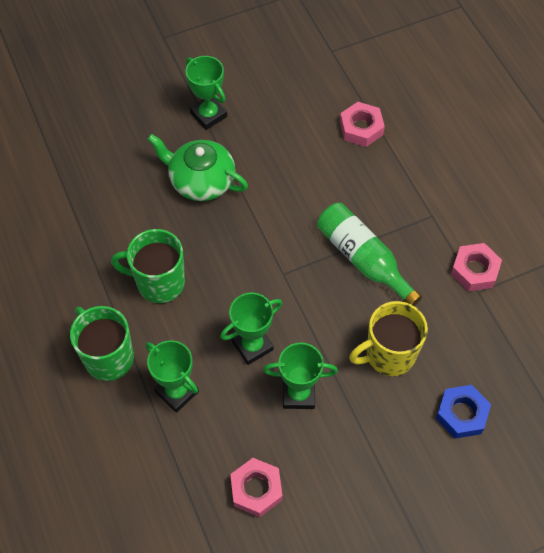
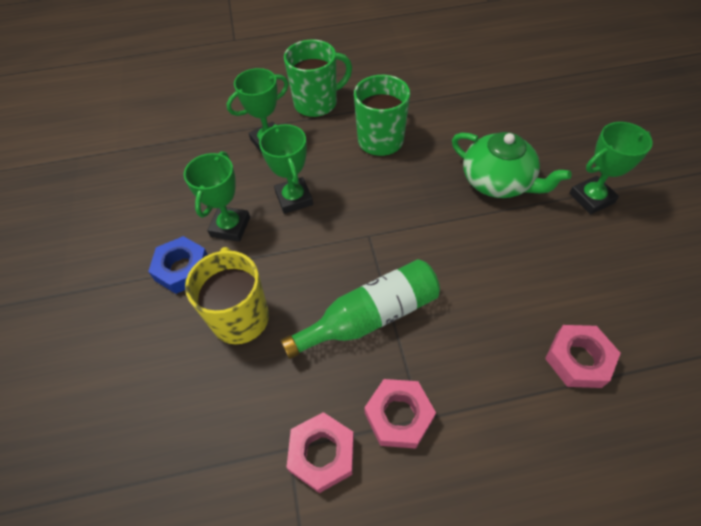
camera: 105 degrees right, 5 degrees down
green teapot [147,134,248,201] -> green teapot turned 90 degrees clockwise [452,132,572,198]
pink nut [230,458,283,517] -> pink nut moved to [364,379,436,449]
blue nut [436,385,491,439] -> blue nut moved to [148,236,208,294]

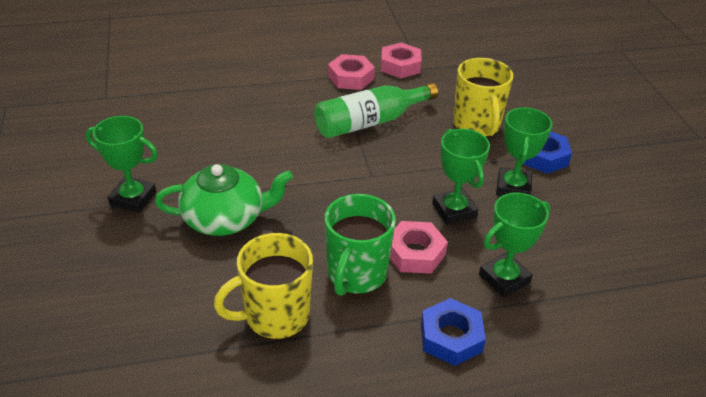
camera: 175 degrees right, 15 degrees down
green mug [284,40,352,118] -> blue nut [421,298,486,366]
green teapot [452,132,572,198] -> green teapot turned 135 degrees clockwise [155,164,293,236]
pink nut [545,325,621,388] -> pink nut moved to [390,221,448,274]
green trophy [569,122,652,215] -> green trophy turned 45 degrees clockwise [86,116,158,213]
none -> yellow mug [214,233,313,340]

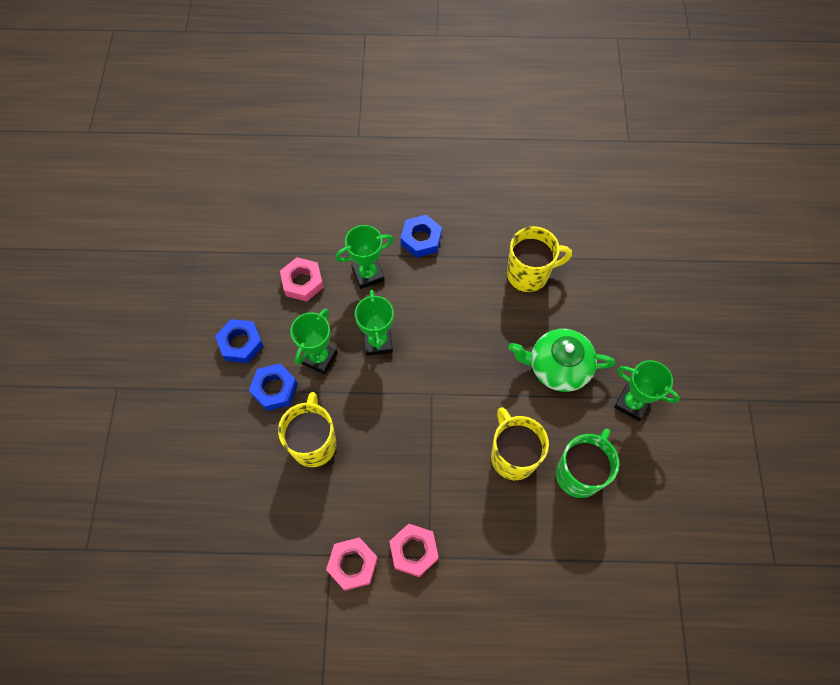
camera: 165 degrees left, 25 degrees up
green bottle [314,83,438,138] -> none
green mug [325,194,396,296] -> green mug moved to [556,429,619,498]
pink nut [390,221,448,274] -> pink nut moved to [280,257,324,302]
none -> blue nut [215,319,263,363]
none -> yellow mug [491,407,549,480]

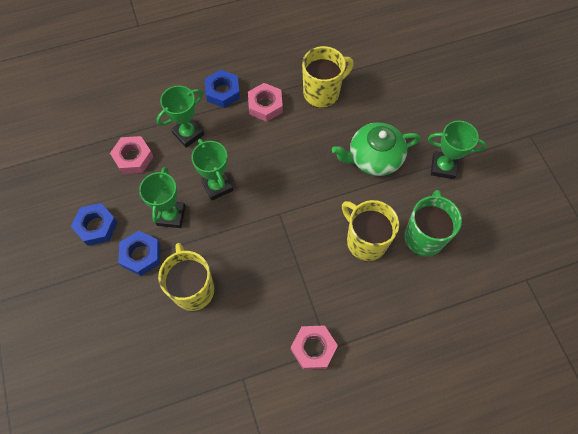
camera: 20 degrees left, 0 degrees up
pink nut [326,537,378,591] -> pink nut moved to [248,83,283,122]

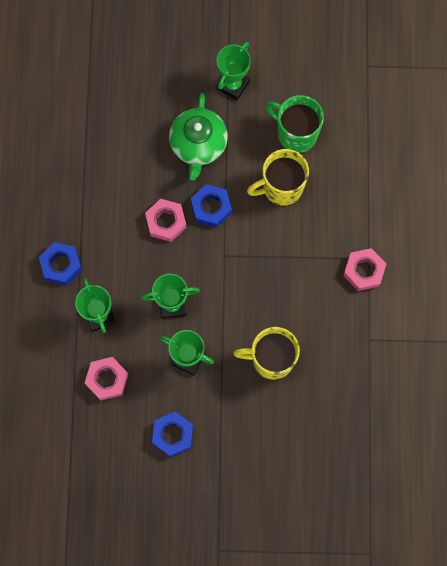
camera: 70 degrees left, 10 degrees up
blue nut [118,231,160,276] -> blue nut moved to [191,184,232,227]
pink nut [248,83,283,122] -> pink nut moved to [145,199,187,242]
yellow mug [302,46,354,108] -> none

